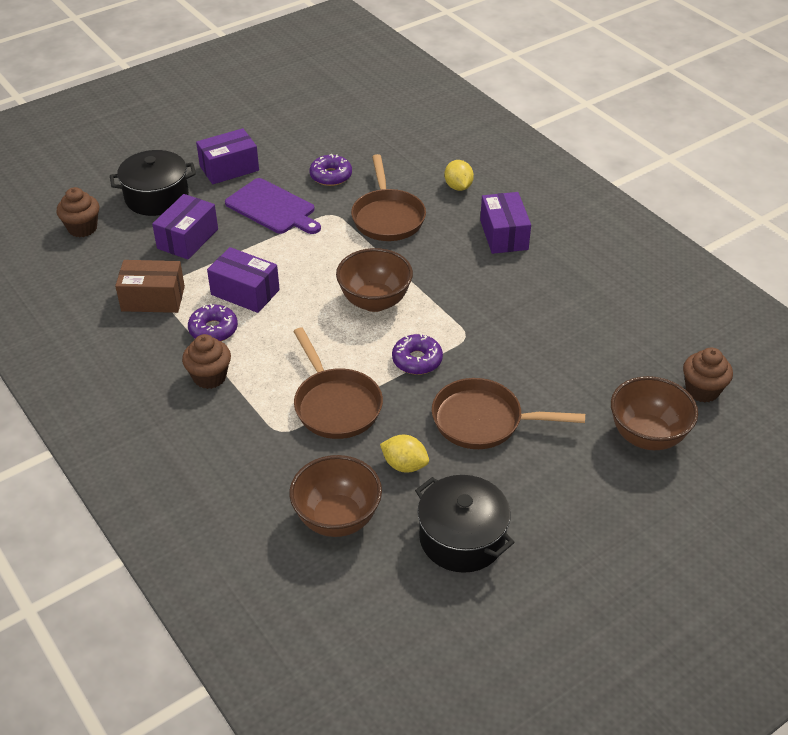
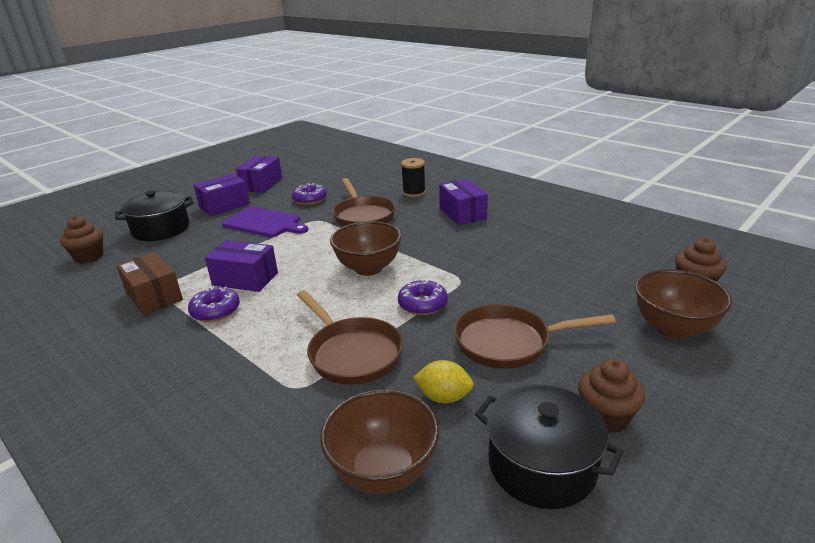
camera: 10 degrees left, 15 degrees down
brown box [115,260,185,313] -> brown box turned 60 degrees clockwise [116,252,183,315]
purple box [152,194,218,259] -> purple box moved to [236,156,282,193]
brown cupcake [182,334,231,389] -> brown cupcake moved to [578,358,645,433]
yellow lemon [444,160,474,191] -> black spool [401,158,426,197]

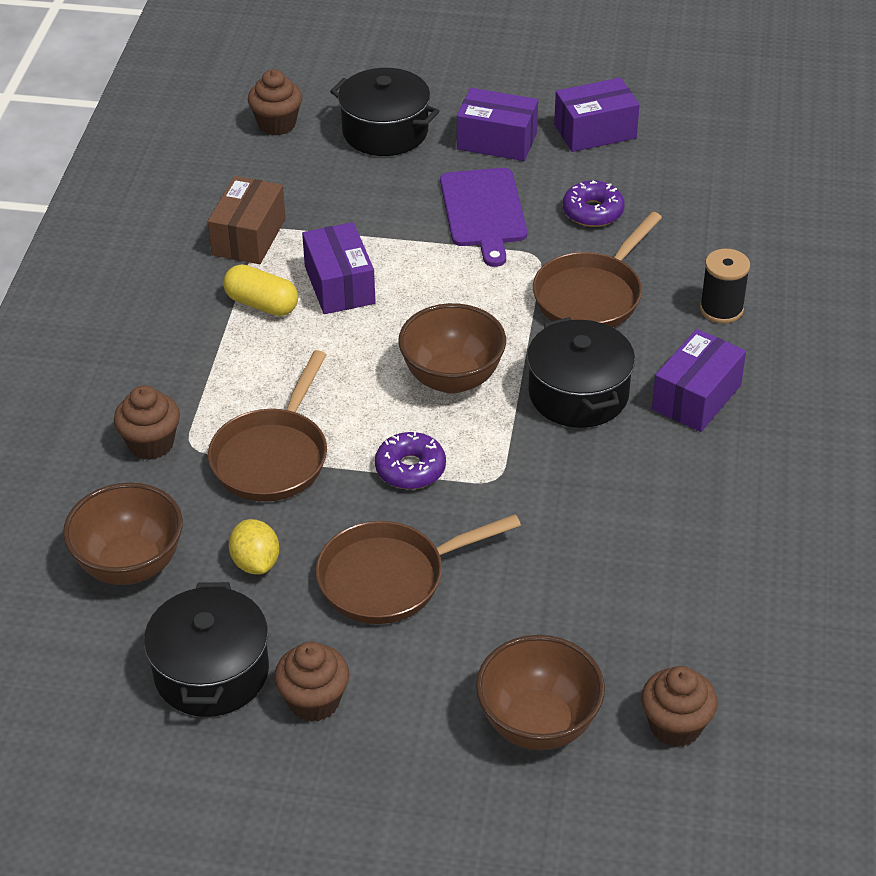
camera: 55 degrees right, 15 degrees up
purple donut [188,287,240,322] -> yellow capsule [223,264,298,316]
brown pan [454,304,616,369] -> brown pan turned 75 degrees counterclockwise [316,514,521,624]
none -> brown cupcake [114,385,180,460]
none -> black pot [527,317,635,428]

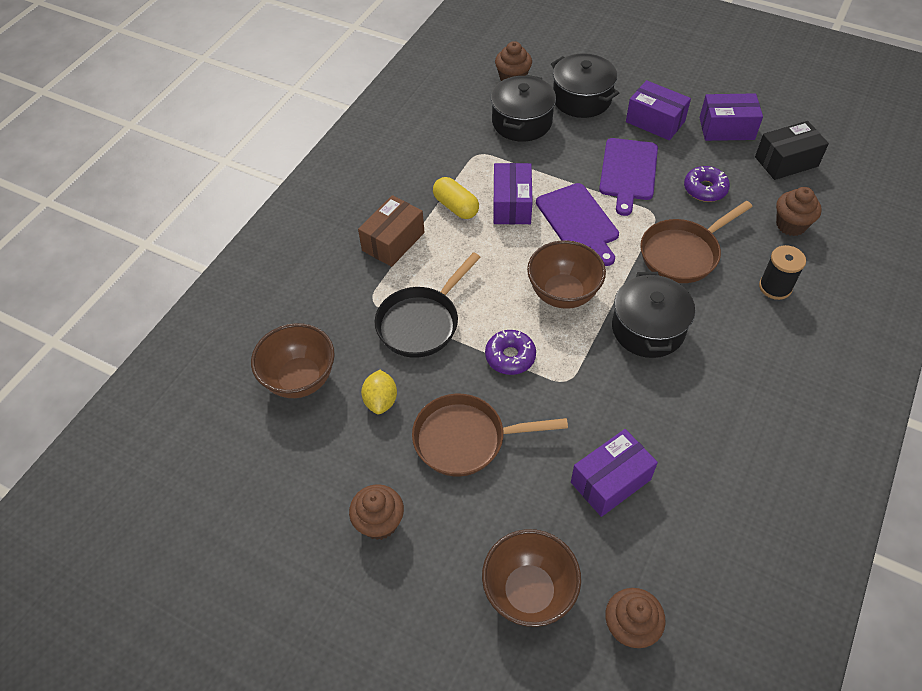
camera: 20 degrees right, 10 degrees up
brown cupcake [114,385,180,460] -> brown cupcake moved to [776,187,822,236]
black pot [144,582,269,717] -> black pot moved to [491,75,556,142]
brown box [208,176,286,264] -> brown box moved to [358,195,424,267]
brown pan [208,350,327,502] -> black pan [374,252,481,358]
purple box [652,329,746,432] -> purple box moved to [571,429,658,517]
none -> purple cutting board [536,183,619,266]
none -> black box [755,121,829,180]

